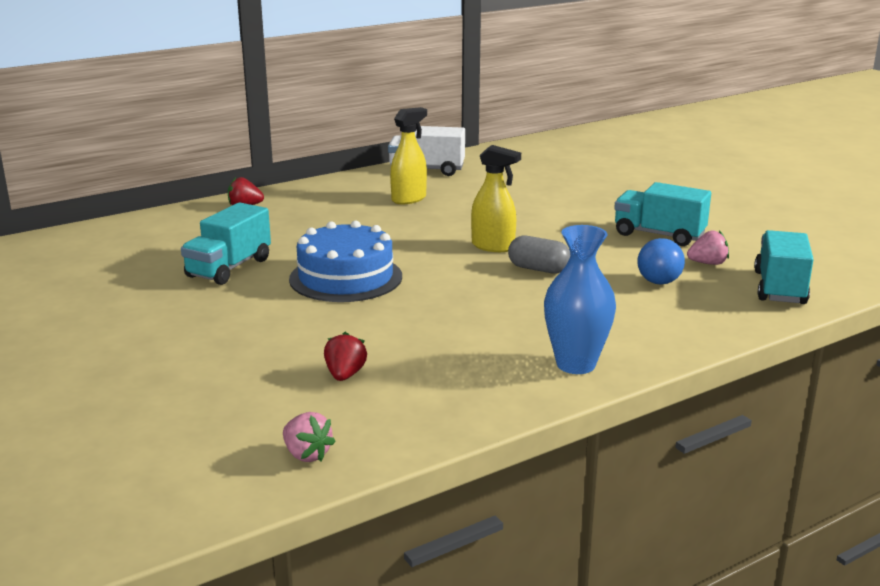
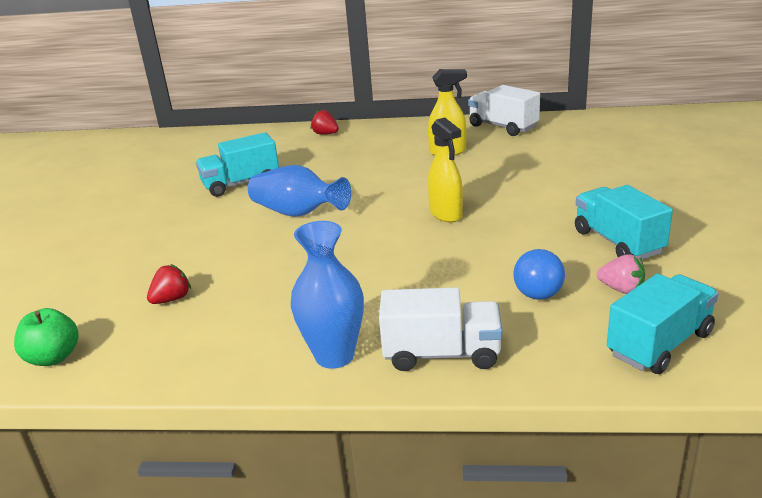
camera: 40 degrees right, 5 degrees up
pink strawberry [283,412,336,462] -> green apple [14,308,79,366]
blue cake [289,220,402,302] -> blue vase [248,165,351,217]
grey capsule [508,236,570,274] -> none
none -> white truck [379,287,502,371]

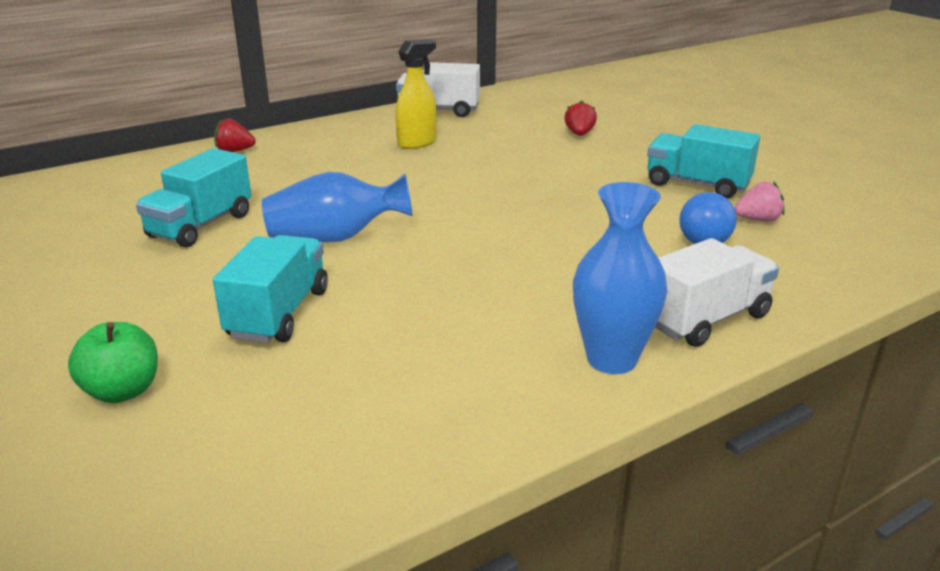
camera: 40 degrees left, 0 degrees up
green apple [14,308,79,366] -> green apple moved to [68,322,158,403]
red strawberry [147,264,191,304] -> red strawberry moved to [564,101,597,136]
yellow spray bottle [428,117,463,222] -> none
turquoise truck [607,274,719,374] -> turquoise truck moved to [213,235,328,343]

